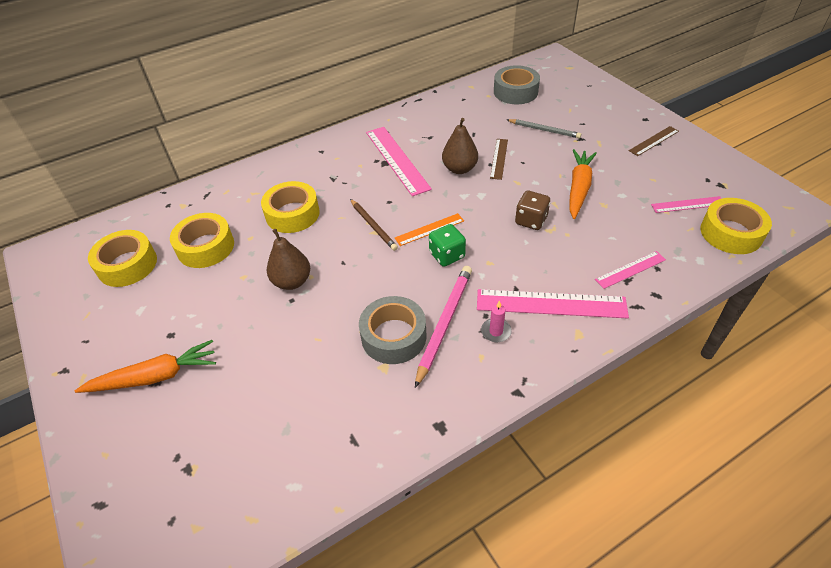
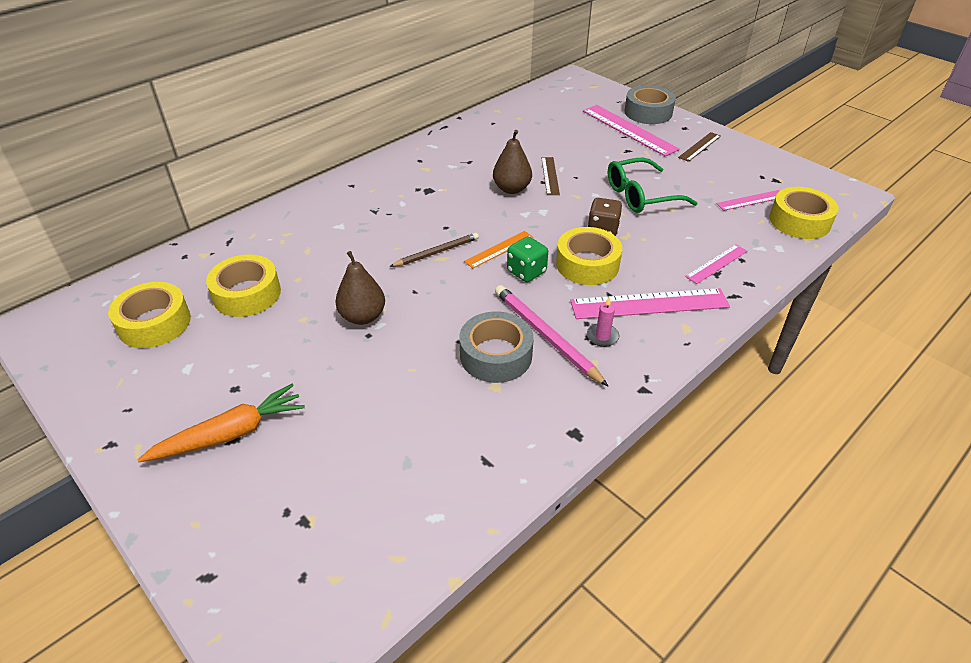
camera: 15 degrees left, 5 degrees down
yellow tape [261,181,320,233] -> yellow tape moved to [556,227,622,285]
brown pencil [350,199,398,251] -> brown pencil turned 75 degrees counterclockwise [389,233,479,267]
pink ruler [366,127,432,196] -> pink ruler moved to [583,105,680,156]
pink pencil [415,266,472,388] -> pink pencil turned 45 degrees counterclockwise [495,285,608,386]
grey tape [494,65,540,104] -> grey tape moved to [624,85,676,124]
grey pencil [507,119,581,138] -> none
orange carrot [569,149,597,219] -> green glasses [608,158,697,213]

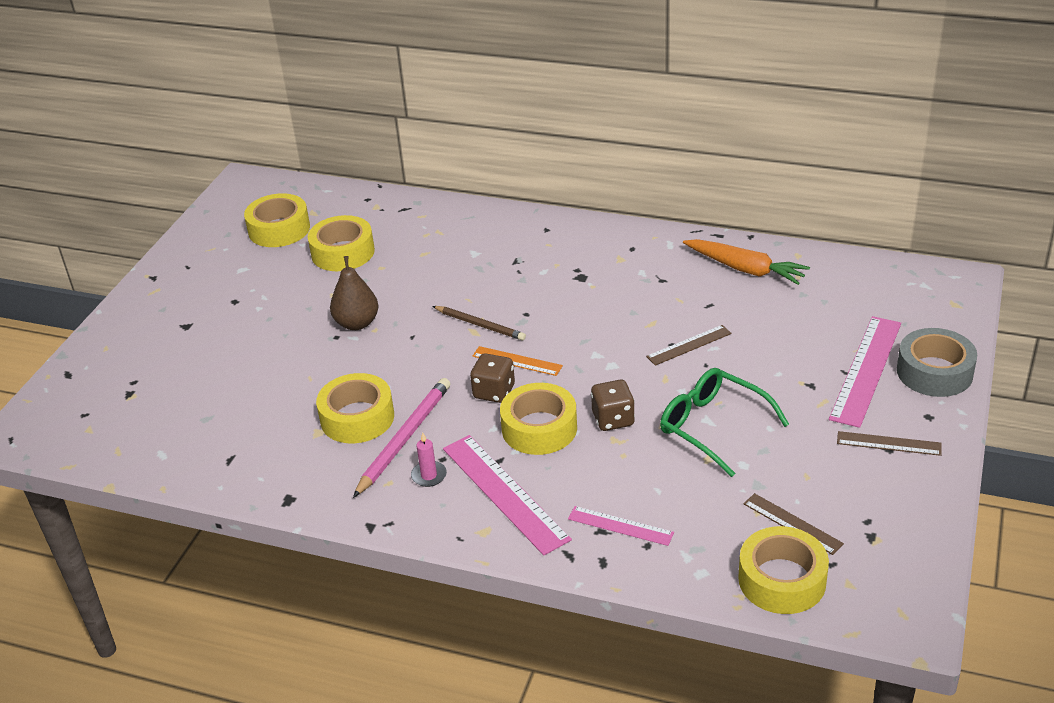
camera: 65 degrees right, 5 degrees down
orange carrot [137,384,305,462] -> orange carrot moved to [683,239,810,285]
grey tape [459,311,534,383] -> yellow tape [316,373,394,443]
brown pear [493,130,532,194] -> none
green dice [507,236,548,282] -> brown dice [470,353,515,403]
pink ruler [716,190,779,211] -> brown ruler [744,493,844,555]

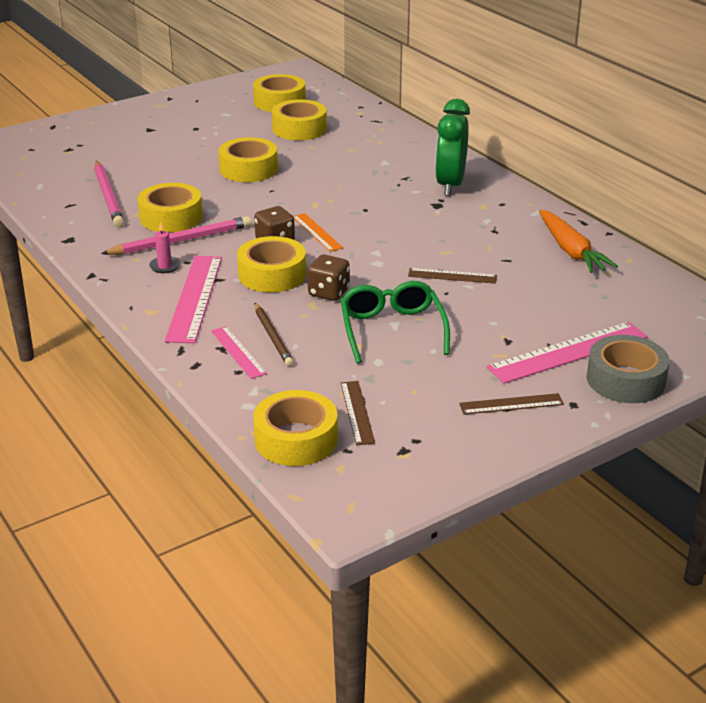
camera: 35 degrees right, 5 degrees down
brown pear [330,256,379,330] -> yellow tape [218,137,278,182]
brown pencil [432,306,526,341] -> brown pencil moved to [255,303,294,366]
brown ruler [837,431,942,456] -> brown ruler turned 60 degrees counterclockwise [459,393,564,415]
none -> pink pencil [94,161,124,227]
none -> green clock [435,99,470,196]

